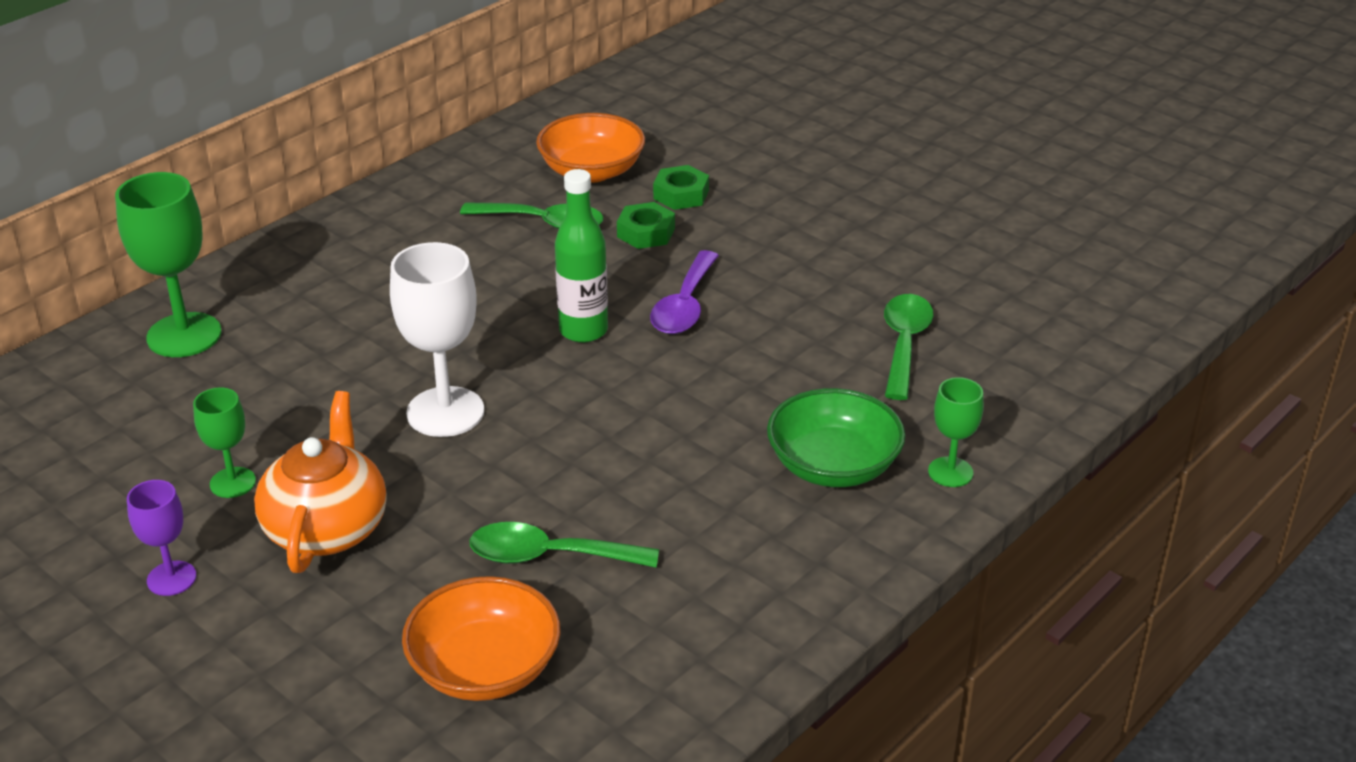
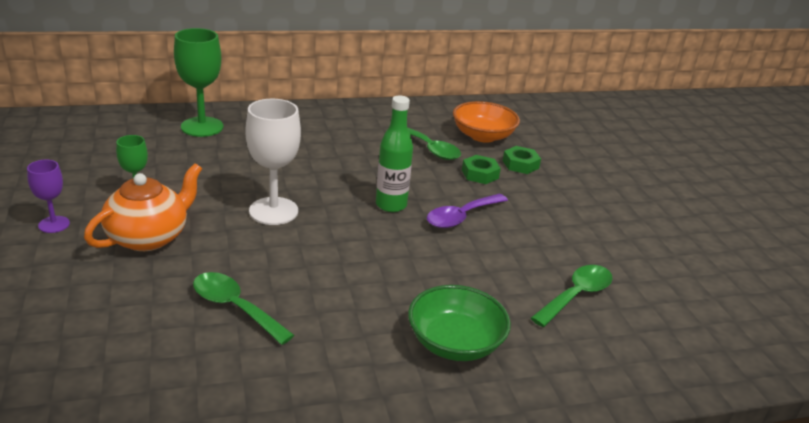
camera: 30 degrees right, 5 degrees down
orange bowl [402,576,560,701] -> none
green goblet [928,377,984,487] -> none

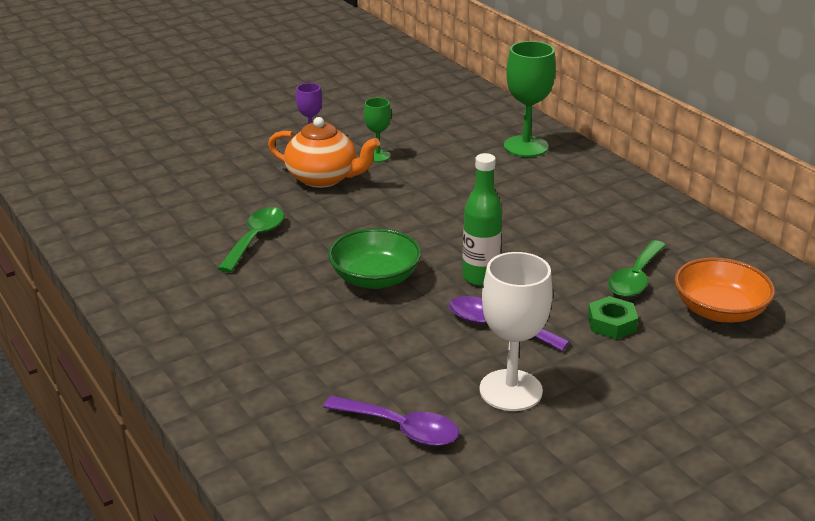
camera: 75 degrees right, 0 degrees up
white goblet [245,99,301,225] -> white goblet moved to [479,252,553,411]
green bowl [408,285,511,361] -> green bowl moved to [328,228,421,289]
green nut [503,146,541,174] -> none
green spoon [531,265,613,327] -> purple spoon [323,396,459,446]

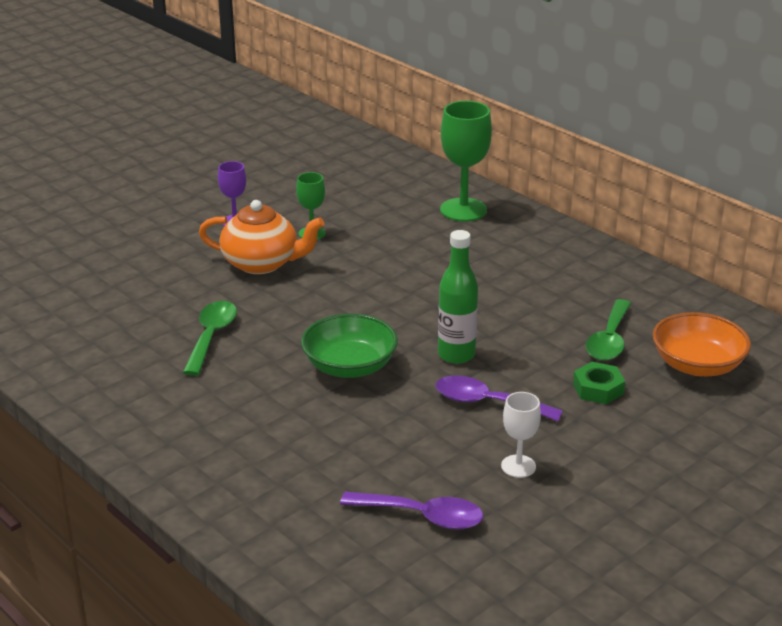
camera: 10 degrees left, 0 degrees up
white goblet [479,252,553,411] -> white goblet [501,392,541,478], size x0.56

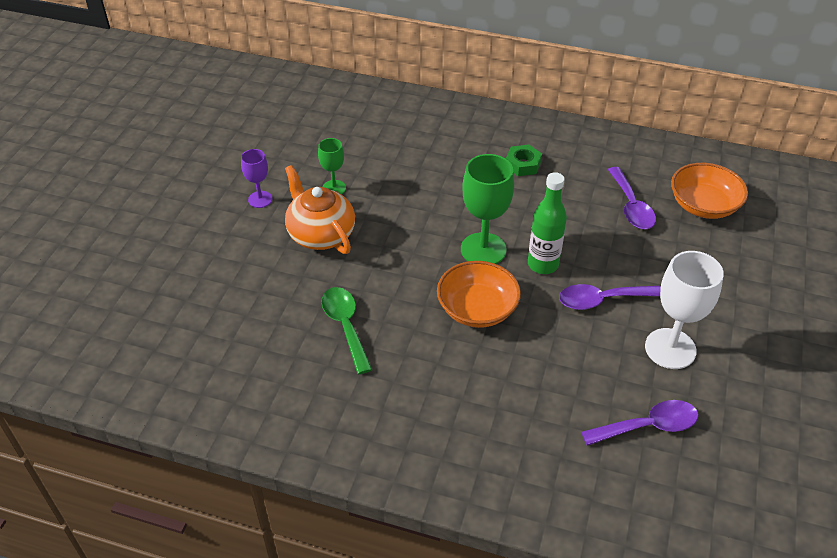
camera: 30 degrees left, 15 degrees up
orange teapot [199,200,324,274] -> orange teapot turned 105 degrees counterclockwise [285,165,355,254]
green bowl [301,314,398,378] -> orange bowl [437,261,521,328]
green goblet [440,101,492,222] -> green goblet moved to [461,154,514,264]
white goblet [501,392,541,478] -> white goblet [645,251,724,369], size x1.80
green nut [573,362,625,404] -> green nut moved to [506,144,542,176]
green spoon [586,299,631,361] -> purple spoon [608,167,656,229]

